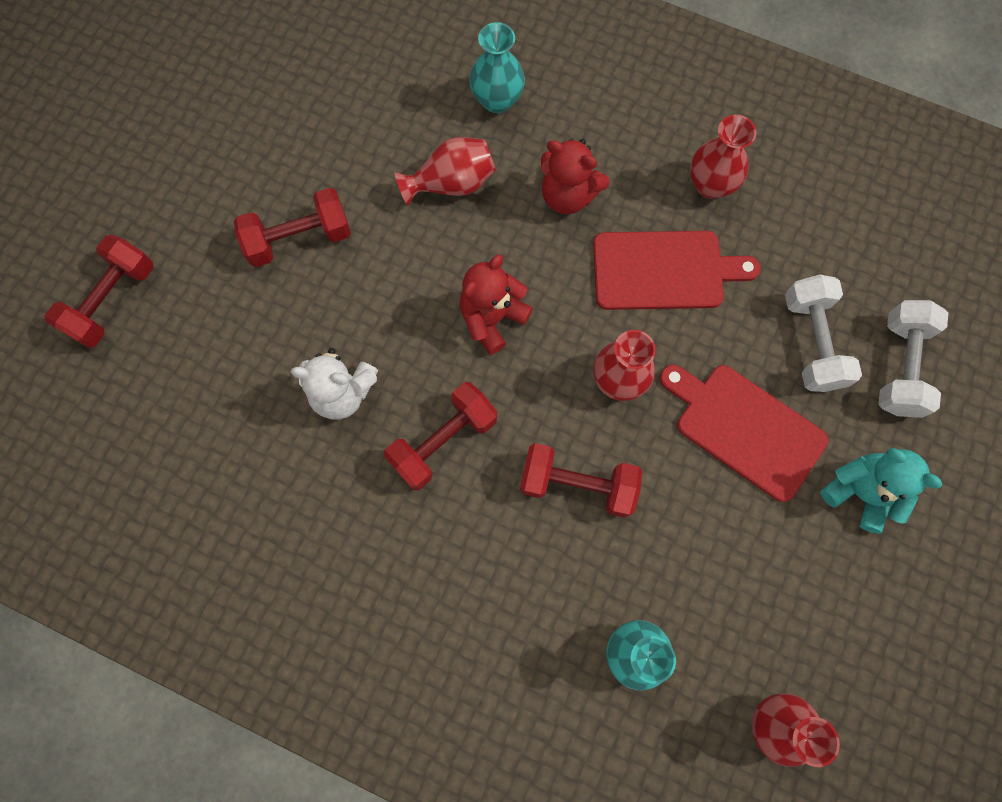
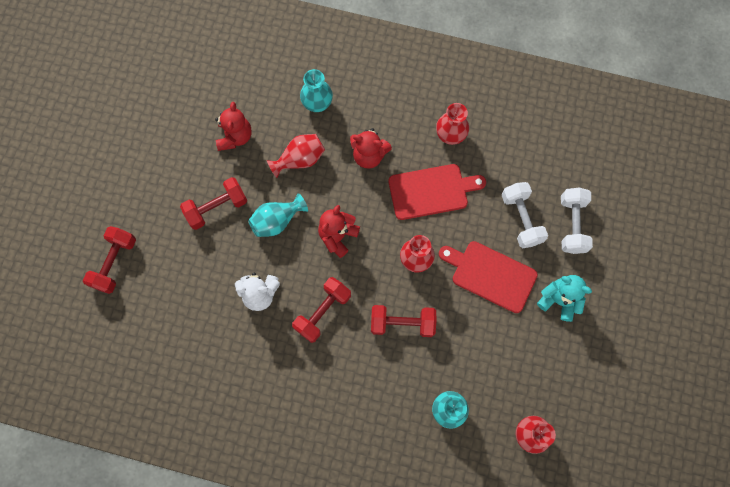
camera: 10 degrees left, 0 degrees up
none -> red teddy bear [215,102,251,151]
none -> turquoise vase [248,193,308,237]

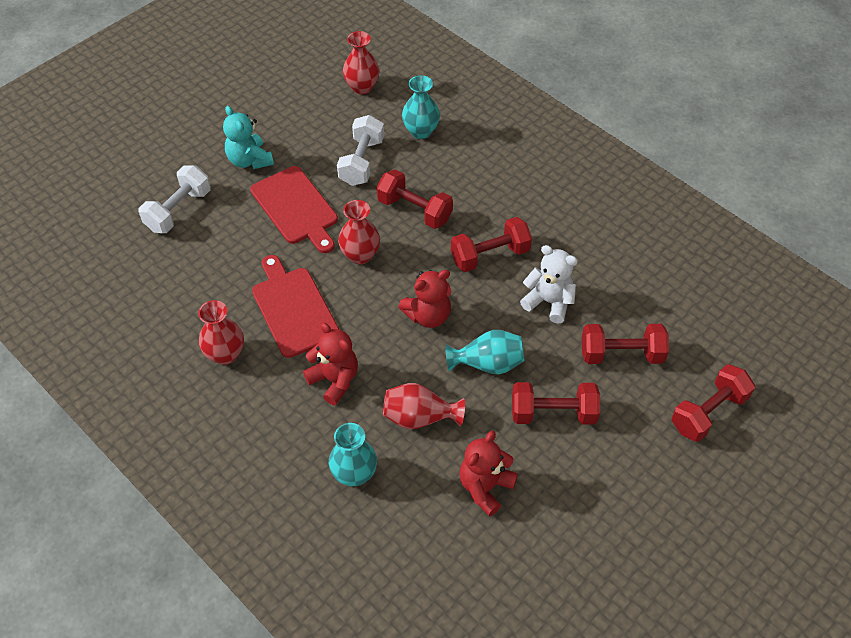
camera: 150 degrees left, 20 degrees down
red cutting board [388,164,486,220] -> red cutting board turned 45 degrees clockwise [252,255,339,358]
white dumbbell [502,182,548,248] -> white dumbbell moved to [337,115,384,186]
none -> red dumbbell [582,324,669,364]

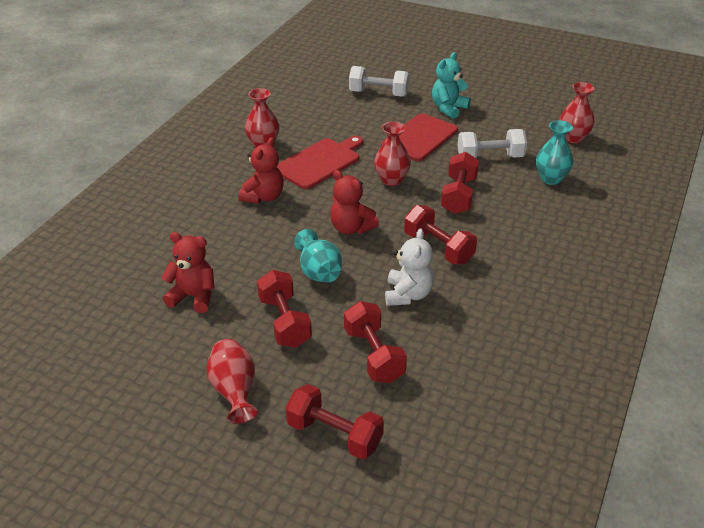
camera: 70 degrees right, 15 degrees down
turquoise vase [329,423,377,486] -> none
red vase [383,383,465,429] -> red vase moved to [206,339,258,424]

